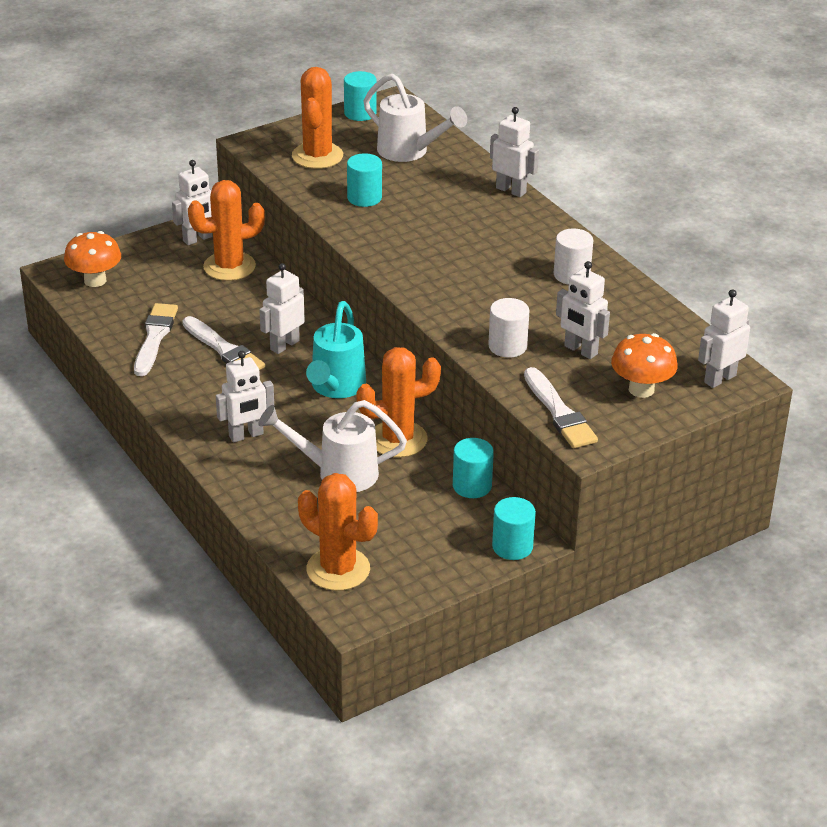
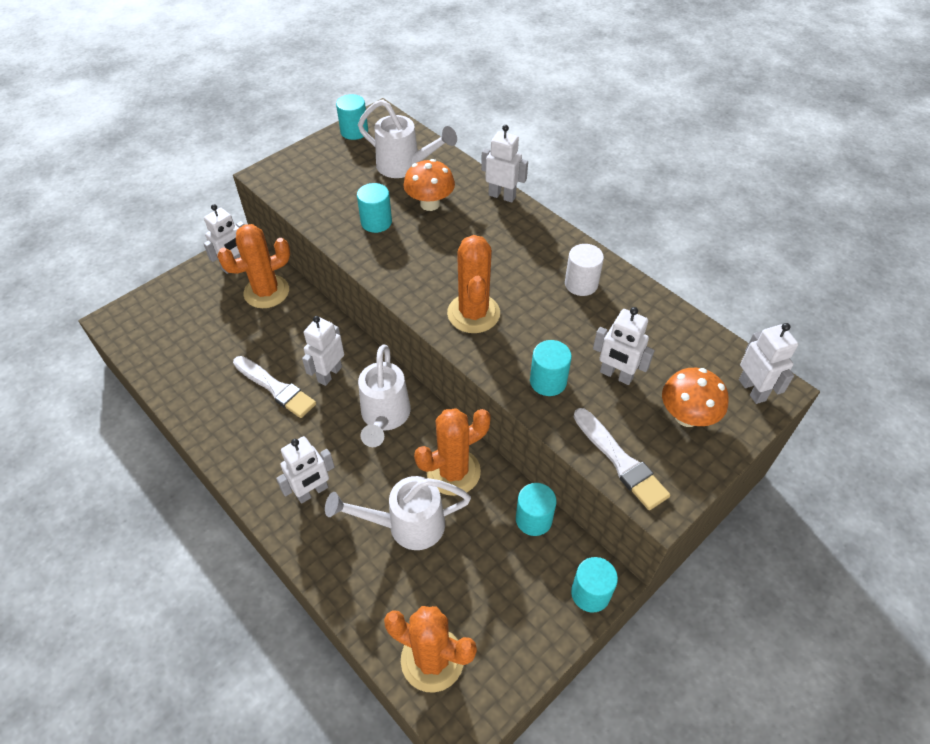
camera: 10 degrees left, 15 degrees up
orange mushroom [64,231,121,287] -> orange mushroom moved to [404,159,455,211]
white brush [134,303,178,376] -> none
orange cactus [292,67,343,169] -> orange cactus moved to [447,235,500,333]
turquoise watering can [306,301,366,398] -> white watering can [358,345,411,447]
white cylinder [488,298,530,358] -> turquoise cylinder [530,340,572,396]
white robot [698,289,750,388] -> white robot turned 120 degrees clockwise [739,323,798,404]

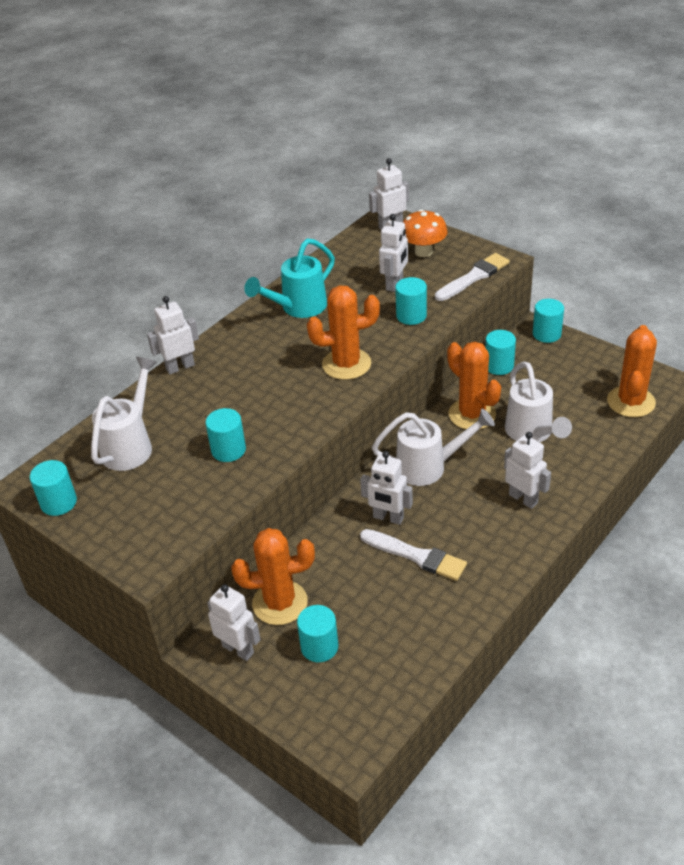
camera: 95 degrees left, 10 degrees down
orange cactus [217,224,290,308] -> orange cactus turned 60 degrees counterclockwise [231,528,315,625]
white brush [233,356,316,418] -> white brush turned 90 degrees clockwise [360,529,467,581]
orange mushroom [404,159,455,211] -> none
white robot [481,125,528,203] -> white robot turned 45 degrees clockwise [147,296,199,374]
white cylinder [565,244,604,296] -> turquoise watering can [244,238,335,318]
none -> turquoise cylinder [297,605,338,662]

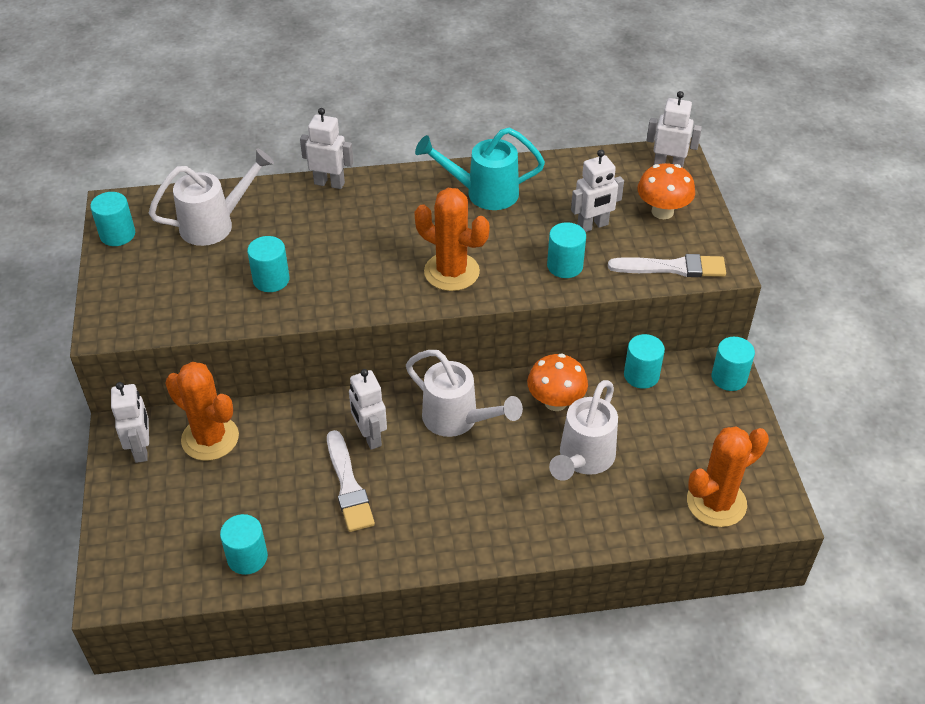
camera: 40 degrees right, 5 degrees up
turquoise cylinder [297,605,338,662] -> turquoise cylinder moved to [220,514,268,575]
orange cactus [447,342,501,429] -> orange mushroom [527,354,588,411]
white robot [504,432,551,509] -> none

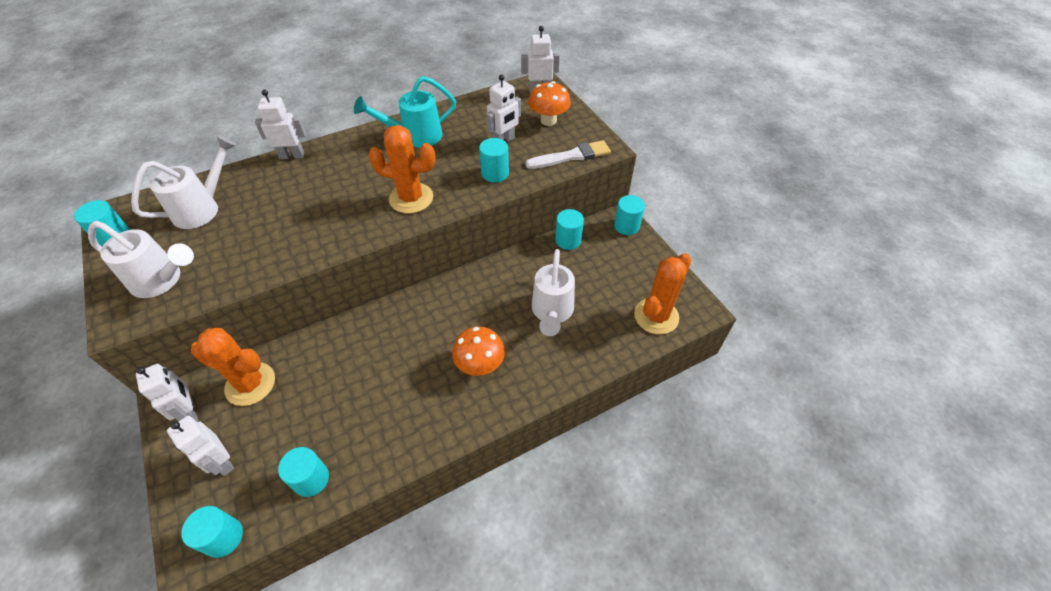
camera: 20 degrees left, 5 degrees up
turquoise cylinder [247,236,289,292] -> turquoise cylinder moved to [181,506,243,558]
white brush [327,430,375,532] -> none
white robot [349,369,387,450] -> white robot moved to [167,416,234,476]
white watering can [406,350,523,437] -> white watering can moved to [88,221,194,298]
orange mushroom [527,354,588,411] -> orange mushroom moved to [452,327,505,376]

